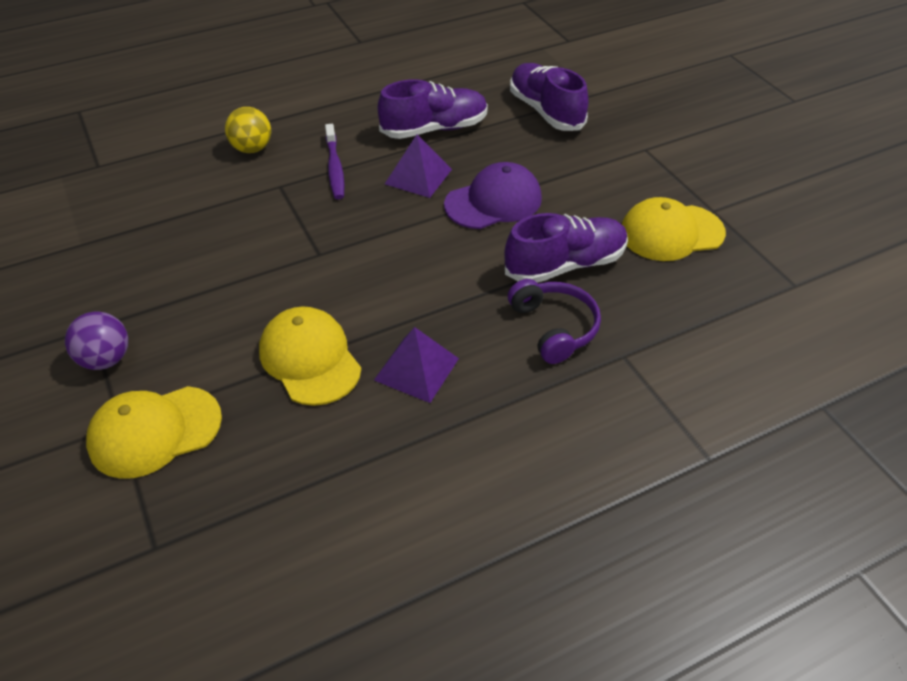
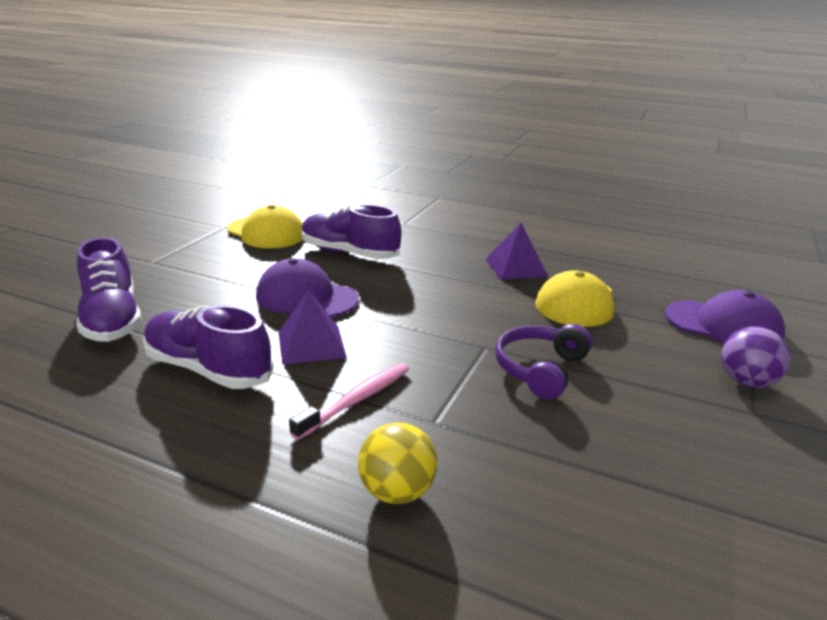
camera: 130 degrees left, 20 degrees down
yellow cap [86,386,222,479] -> purple cap [665,290,785,344]
purple toothbrush [325,124,345,199] -> pink toothbrush [289,363,409,440]
purple headphones [508,279,601,364] -> purple headphones moved to [496,324,592,399]
purple shoe [510,63,588,131] -> purple shoe turned 45 degrees counterclockwise [76,237,142,342]

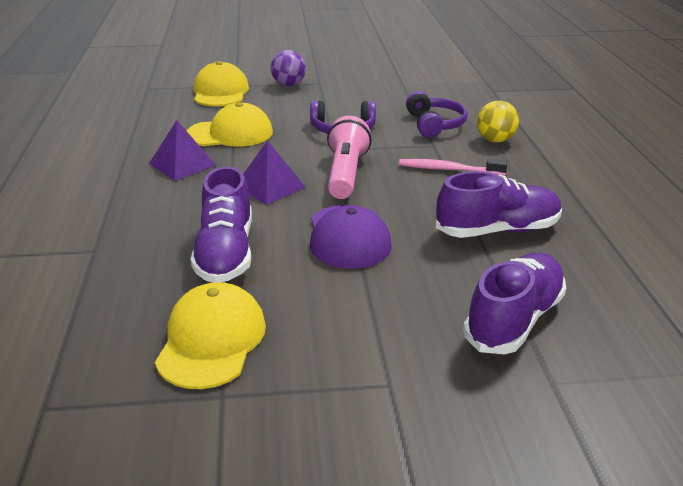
camera: 120 degrees left, 5 degrees up
purple shoe [143,305,274,389] -> purple shoe turned 105 degrees counterclockwise [436,171,562,238]
purple pyramid [278,290,347,365] -> purple pyramid moved to [243,140,305,205]
purple cap [665,290,785,344] -> yellow cap [194,61,249,106]
none -> pink flashlight [327,116,372,199]
none -> purple headphones [406,91,468,138]

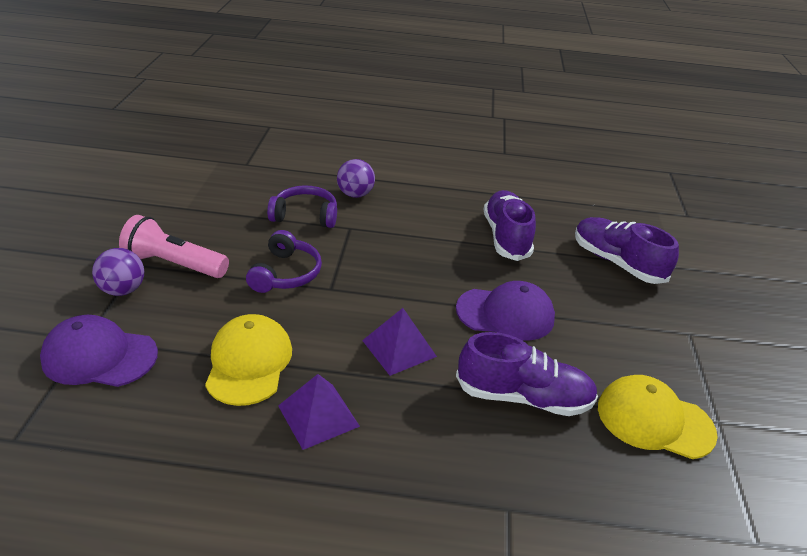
camera: 80 degrees left, 5 degrees up
yellow cap [194,61,249,106] -> purple cap [40,315,158,387]
pink flashlight [327,116,372,199] -> pink flashlight moved to [119,215,229,278]
pink toothbrush [399,159,507,175] -> none
yellow ball [477,101,519,143] -> purple ball [337,159,375,198]

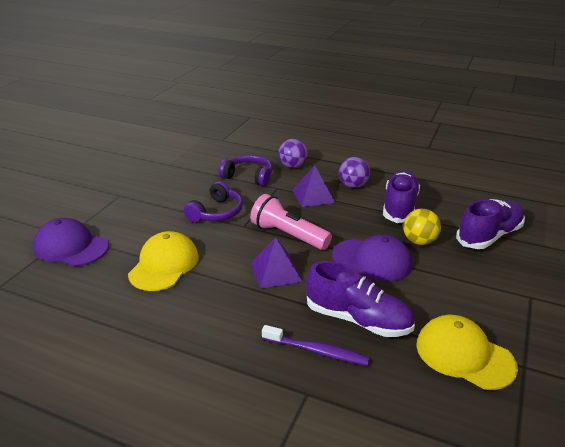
camera: 20 degrees right, 5 degrees down
purple ball [92,248,144,296] -> purple ball moved to [339,157,370,188]
pink flashlight [119,215,229,278] -> pink flashlight moved to [250,194,332,250]
purple pyramid [278,374,360,450] -> purple pyramid moved to [293,165,335,207]
purple shoe [575,217,679,284] -> purple shoe turned 75 degrees clockwise [456,199,525,249]
none -> purple toothbrush [262,325,370,366]
none -> yellow ball [403,209,441,245]

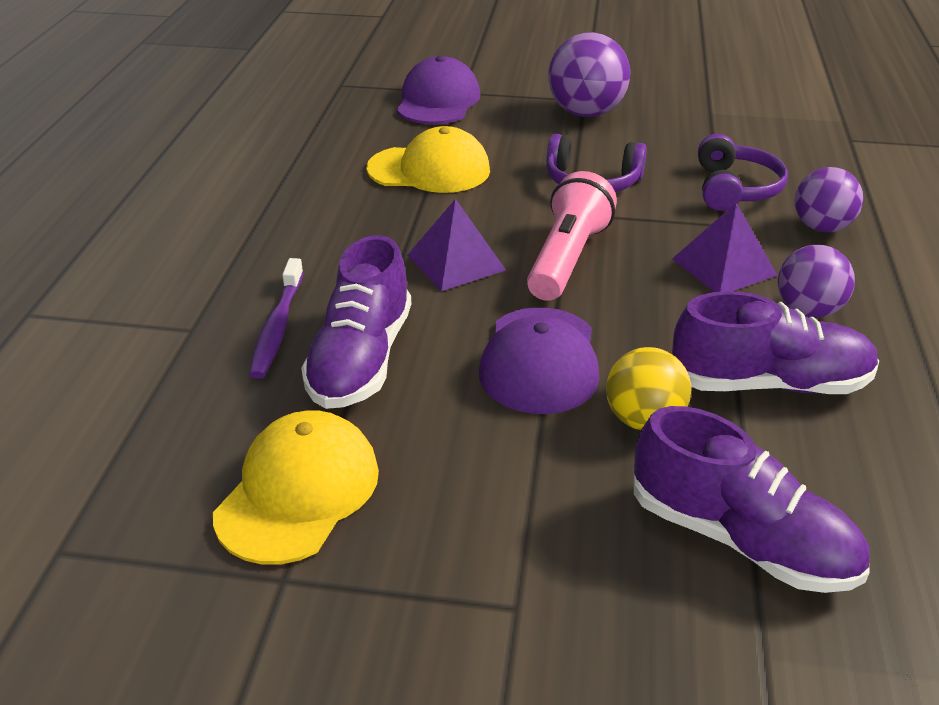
camera: 75 degrees right, 5 degrees up
none -> purple ball [548,32,630,117]

